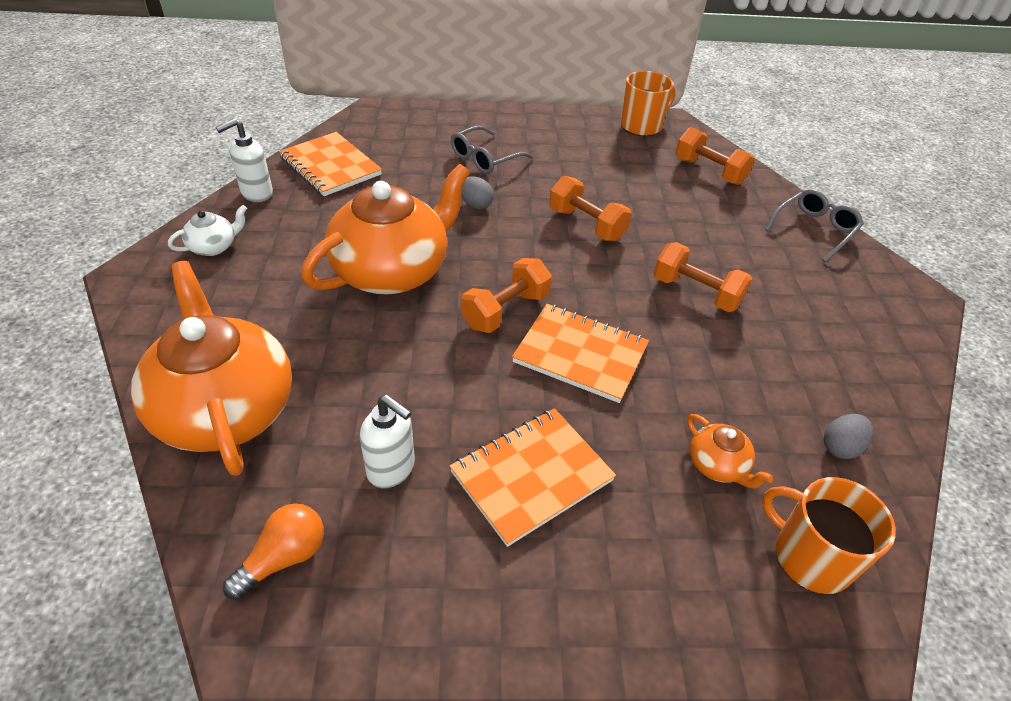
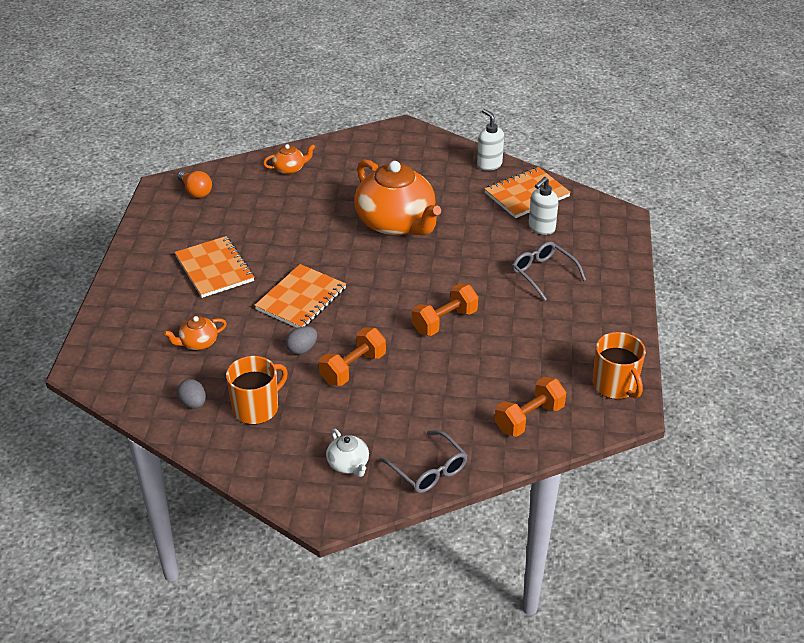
camera: 100 degrees right, 5 degrees down
orange teapot [131,261,292,476] -> orange teapot [263,144,315,174], size x0.43
white teapot [168,205,247,256] -> white teapot moved to [326,429,369,477]
white soap dispenser [360,395,415,488] -> white soap dispenser moved to [529,177,558,235]
grey egg [461,177,494,209] -> grey egg moved to [286,326,317,354]
orange dumbbell [461,258,552,333] -> none
orange mug [762,477,896,594] -> orange mug moved to [226,356,288,425]

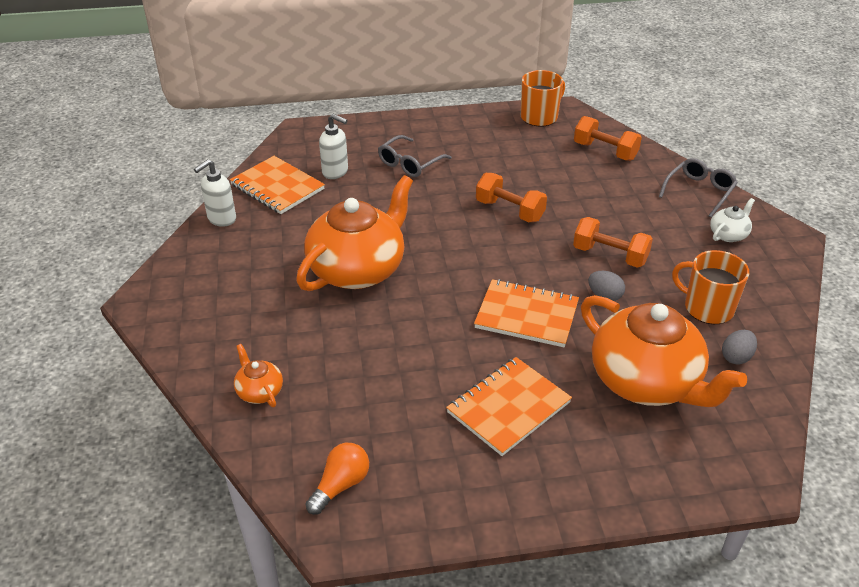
camera: 105 degrees left, 0 degrees up
orange teapot [164,316,227,350] -> orange teapot [581,295,747,407], size x2.35

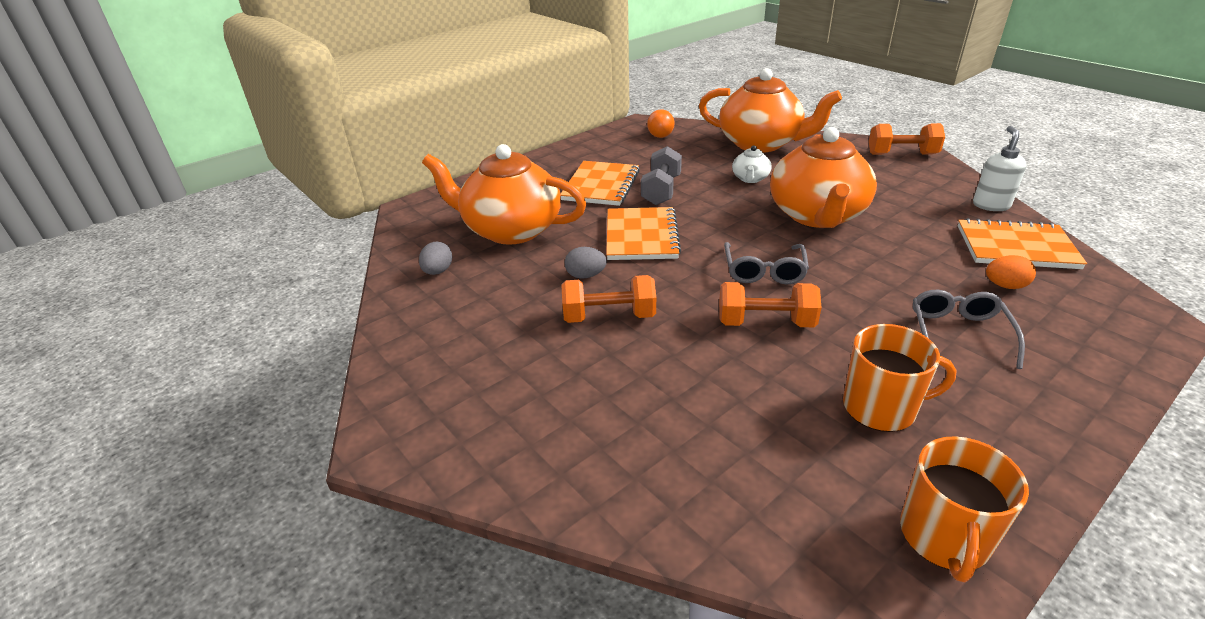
camera: 150 degrees right, 5 degrees down
orange teapot [234,344,283,407] -> orange teapot [699,68,842,153], size x2.35
white soap dispenser [319,114,348,179] -> orange egg [986,255,1036,289]
orange notebook [474,279,579,347] -> orange notebook turned 75 degrees counterclockwise [606,207,681,260]
orange dumbbell [574,116,642,161] -> orange dumbbell moved to [869,123,945,155]
grey glasses [659,158,738,218] -> grey glasses moved to [724,242,809,284]
orange mug [672,250,749,324] -> orange mug moved to [843,324,957,432]
white teapot [710,198,755,242] -> white teapot moved to [732,145,772,183]
none -> grey dumbbell [641,146,682,205]

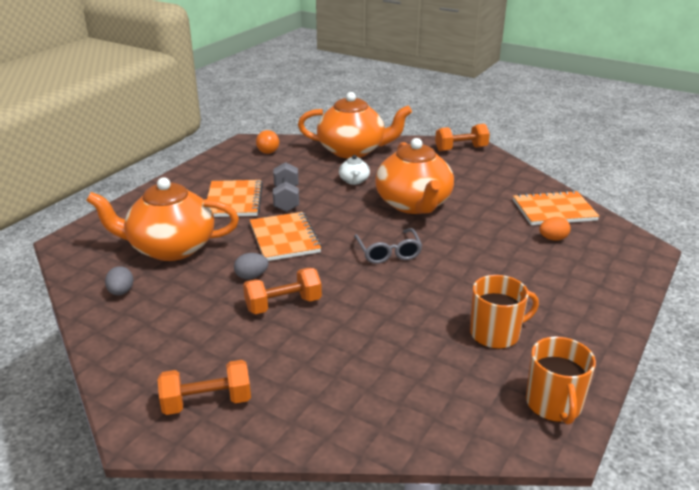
camera: 20 degrees left, 5 degrees down
orange dumbbell [719,282,822,327] -> orange dumbbell moved to [158,360,251,415]
grey glasses [913,289,1025,369] -> none
white soap dispenser [973,126,1027,211] -> none

